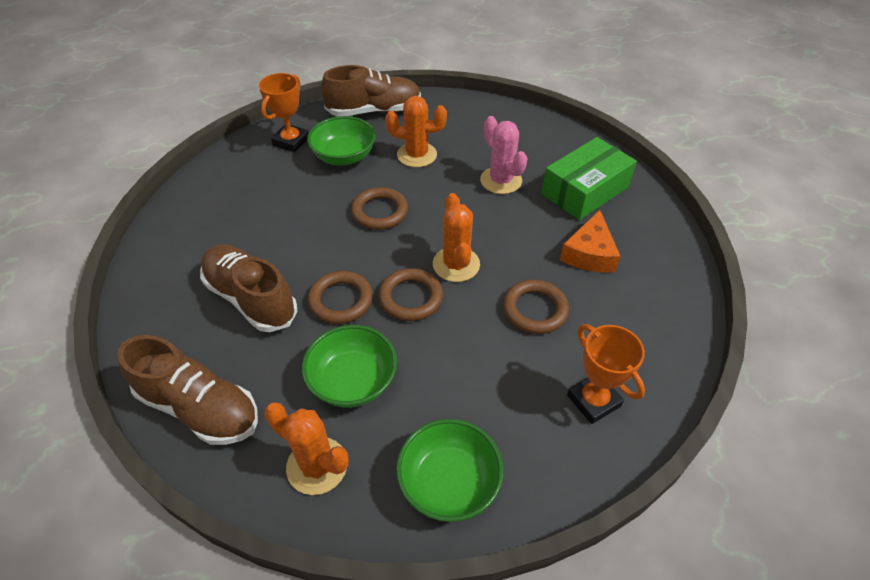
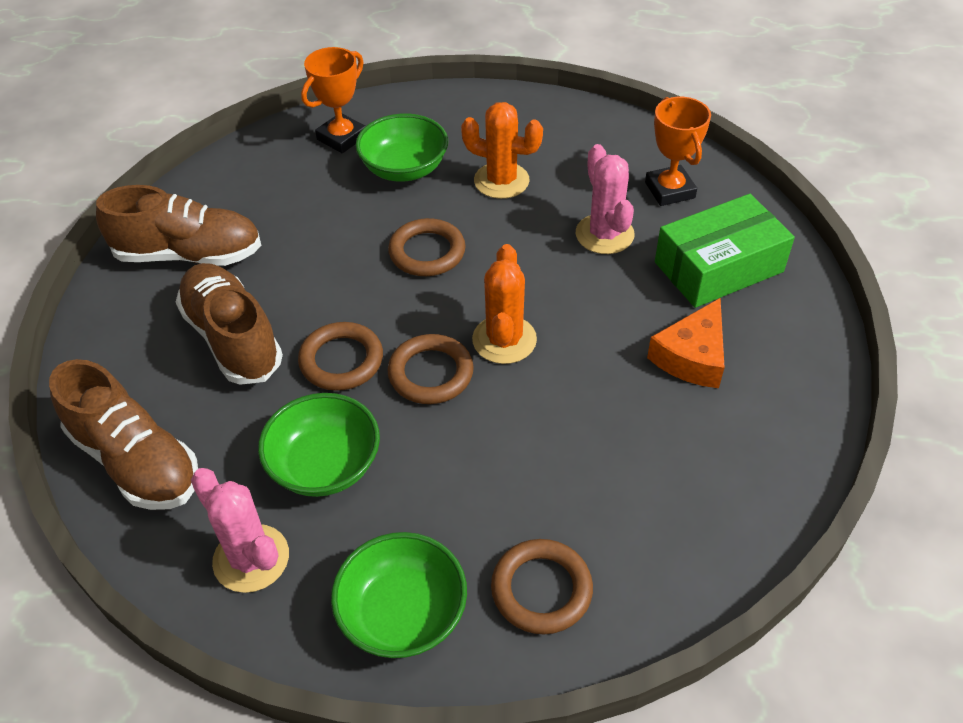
camera: 15 degrees right, 0 degrees up
orange cactus [264,402,349,495] -> pink cactus [191,468,289,593]
brown shoe [321,65,421,116] -> brown shoe moved to [96,185,261,266]
brown ring [503,280,569,334] -> brown ring moved to [491,539,593,634]
orange trophy [567,324,645,424] -> orange trophy moved to [645,97,711,206]

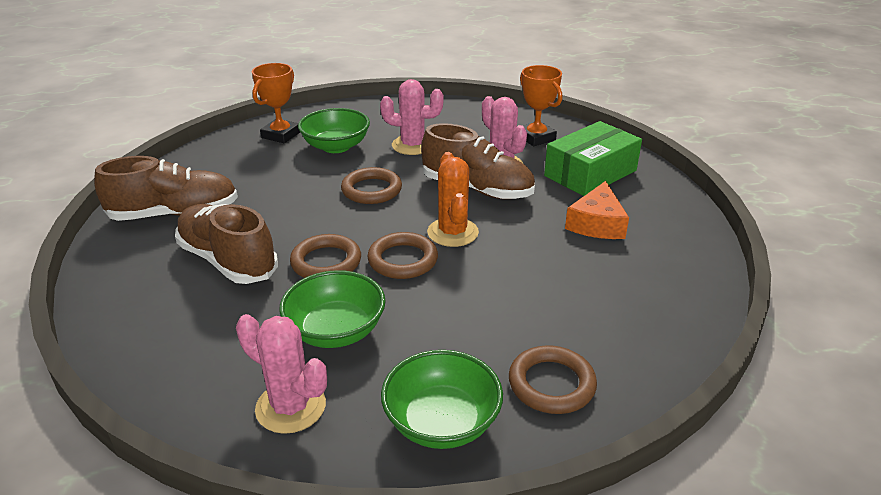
camera: 15 degrees left, 15 degrees down
brown shoe [49,359,198,510] -> brown shoe moved to [421,123,535,199]
orange cactus [461,102,543,199] -> pink cactus [380,79,444,155]

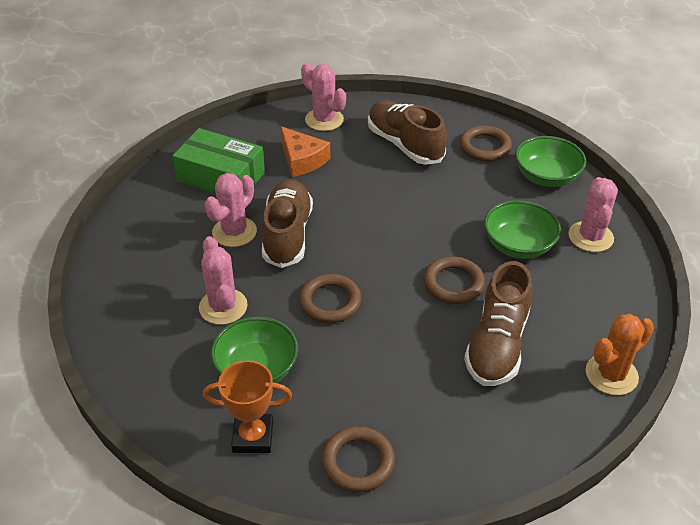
camera: 115 degrees left, 10 degrees up
brown shoe [94,156,238,221] -> brown shoe moved to [368,100,447,165]
brown ring [367,232,438,279] -> brown ring moved to [322,426,395,492]
orange cactus [427,152,479,247] -> orange cactus moved to [586,314,654,395]
orange trophy [520,65,562,146] -> none
orange cheese [565,181,629,239] -> orange cheese turned 60 degrees clockwise [281,126,331,177]
none -> pink cactus [301,62,346,131]

